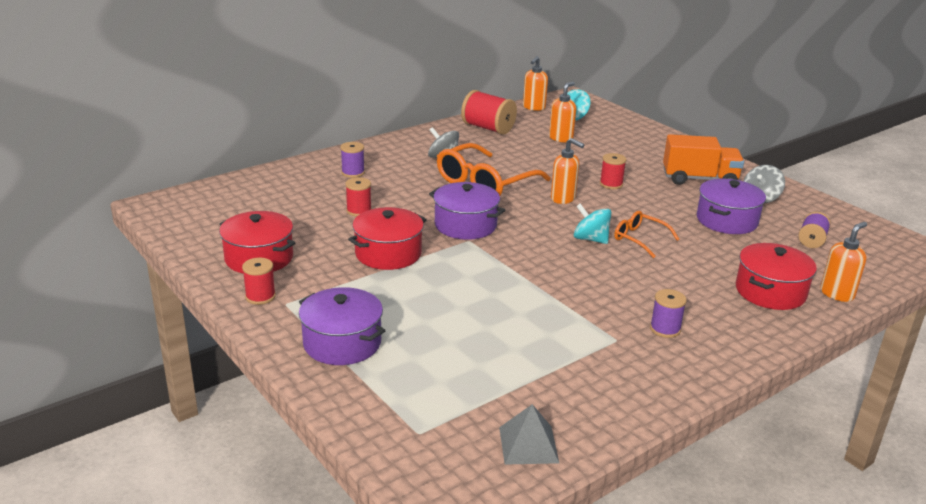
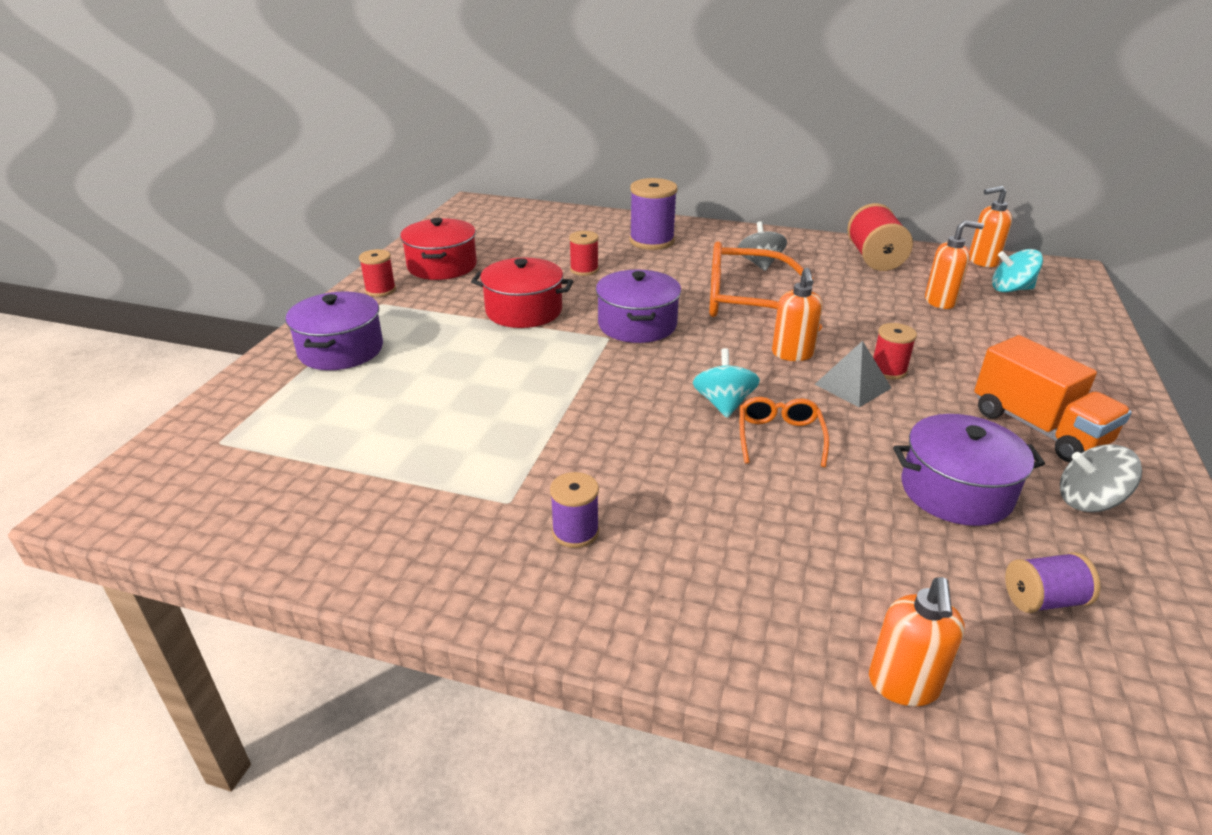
camera: 55 degrees right, 5 degrees up
purple spool [341,142,365,178] -> purple spool [629,178,677,250], size x1.70
grey pyramid [499,404,559,465] -> grey pyramid moved to [815,341,891,407]
red pot [736,243,817,310] -> none
orange soap dispenser [820,222,867,302] -> orange soap dispenser turned 90 degrees clockwise [869,577,965,706]

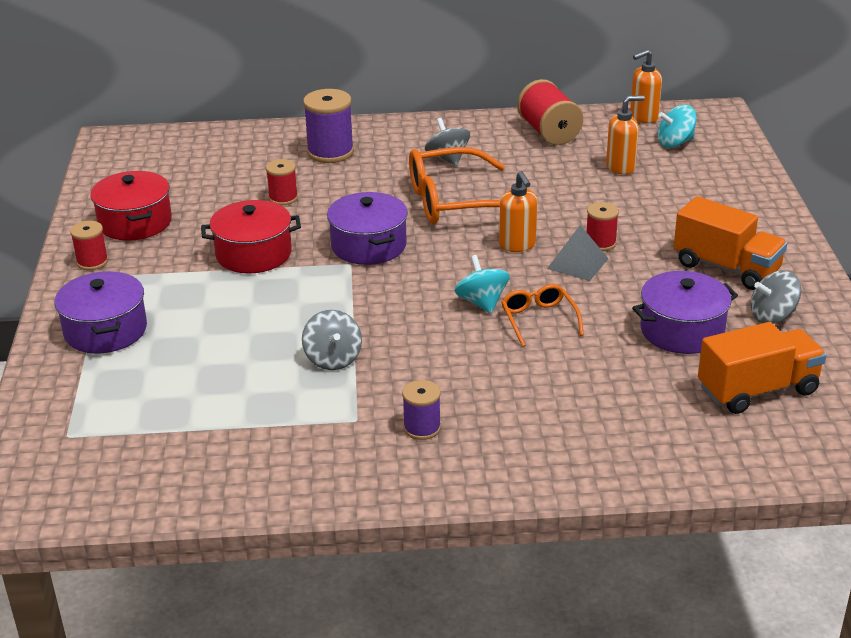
camera: 20 degrees left, 0 degrees up
orange soap dispenser [869,577,965,706] -> none
purple spool [1005,552,1100,613] -> orange truck [698,322,827,414]
none -> grey spinning top [302,310,362,370]

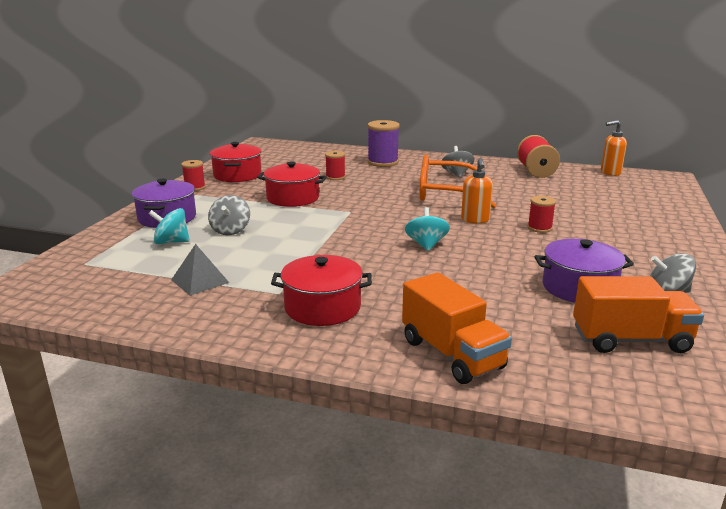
camera: 20 degrees right, 10 degrees down
grey spinning top [302,310,362,370] -> grey spinning top moved to [208,195,250,235]
purple pot [327,192,408,265] -> none
purple spool [402,380,441,440] -> red pot [271,255,372,326]
orange glasses [501,284,584,347] -> none
grey pyramid [547,225,609,281] -> grey pyramid moved to [171,244,229,296]
orange soap dispenser [606,95,645,175] -> none
turquoise spinning top [657,105,697,148] -> turquoise spinning top moved to [149,208,190,244]
orange truck [674,196,787,290] -> orange truck moved to [402,272,512,384]

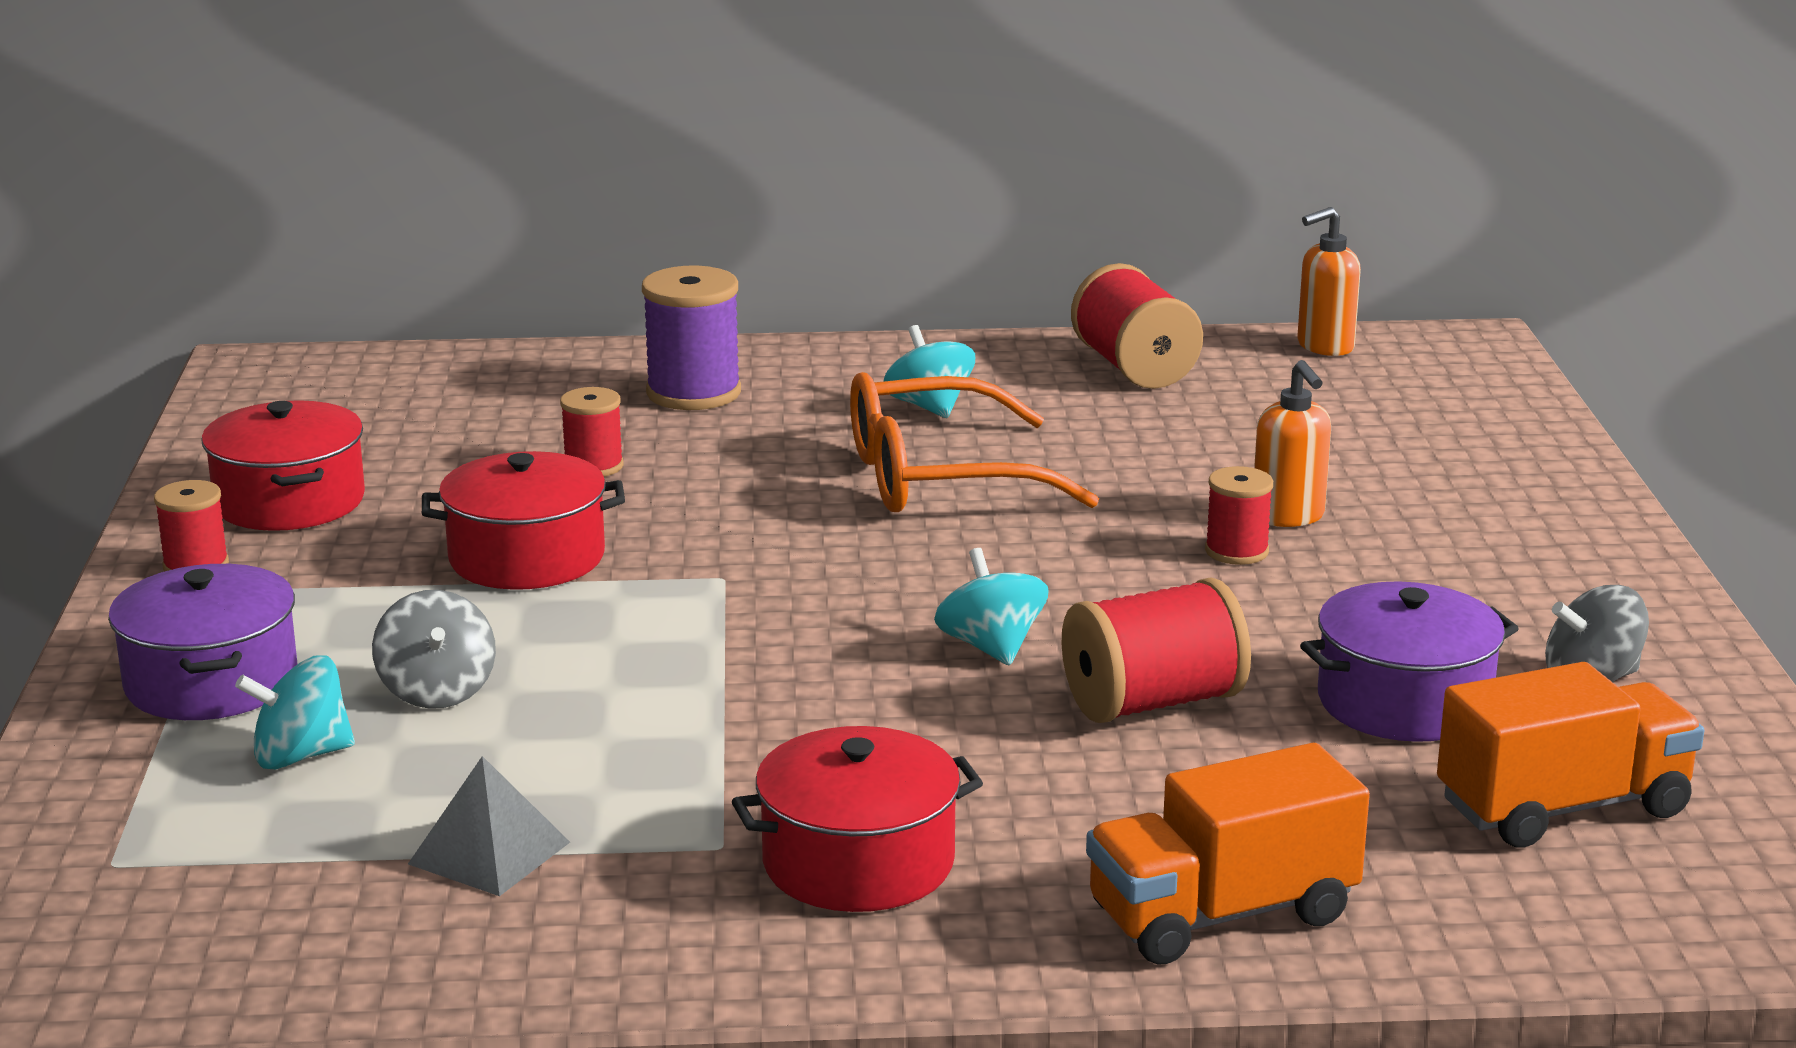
camera: 20 degrees left, 0 degrees up
orange truck [402,272,512,384] -> orange truck turned 120 degrees clockwise [1086,743,1370,965]
grey spinning top [441,146,475,178] -> turquoise spinning top [883,325,975,418]
orange soap dispenser [461,158,493,224] -> orange soap dispenser moved to [1254,360,1331,527]
none -> red spool [1062,578,1251,723]

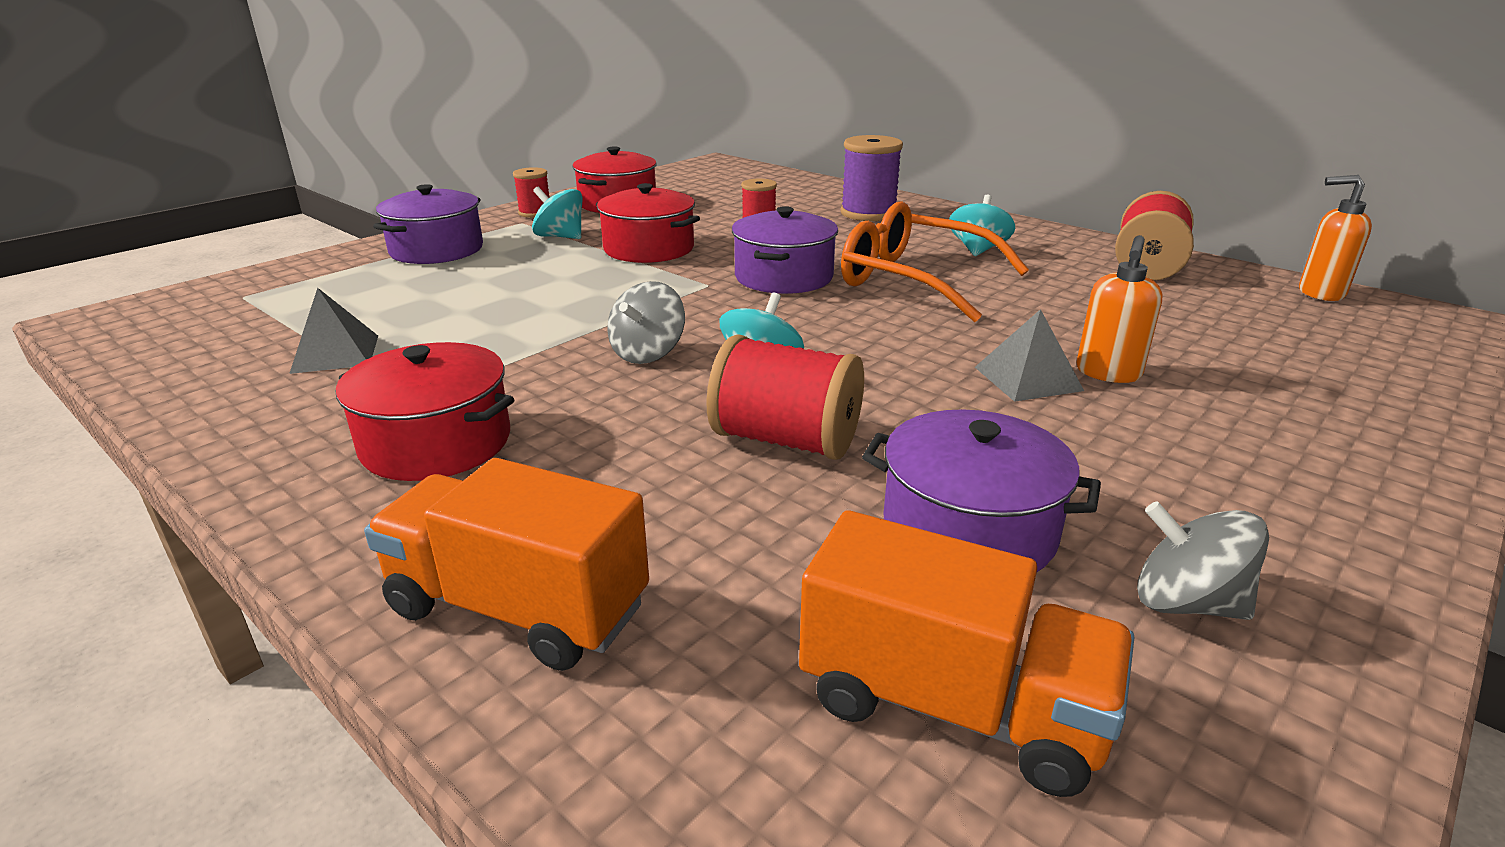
camera: 45 degrees right, 5 degrees up
turquoise spinning top [235,655,355,769] -> turquoise spinning top moved to [532,187,583,239]
grey spinning top [372,590,496,709] -> grey spinning top moved to [607,281,685,364]
red spool [1205,466,1273,565] -> grey pyramid [975,309,1084,402]
none -> purple pot [732,206,838,294]

